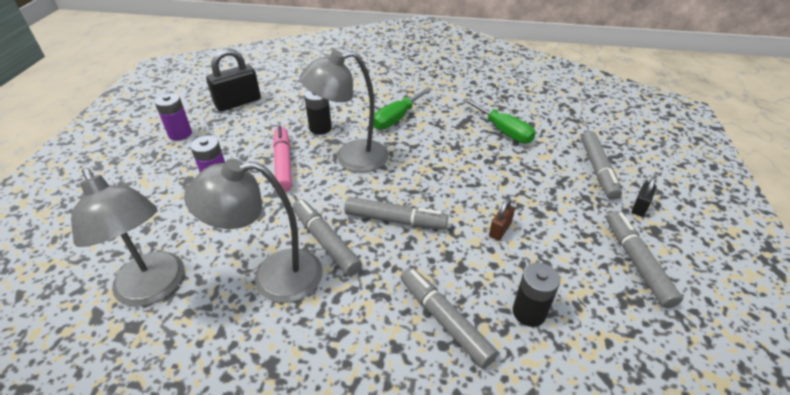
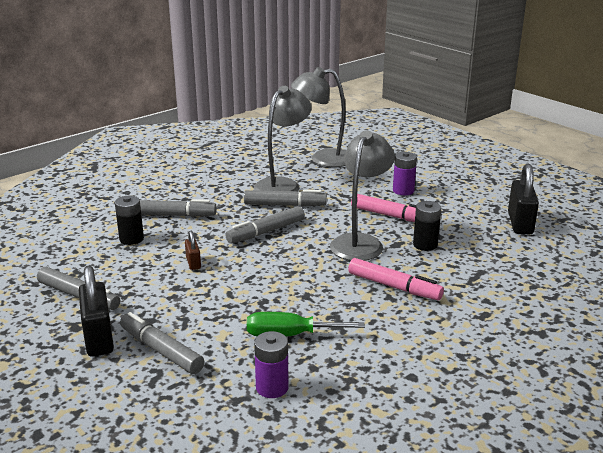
camera: 130 degrees right, 15 degrees down
purple battery [154,93,192,141] -> purple battery moved to [254,331,288,398]
green screwdriver [373,87,432,129] -> pink marker [348,258,444,300]
black padlock [632,177,657,217] -> black padlock [79,265,114,356], size x1.95

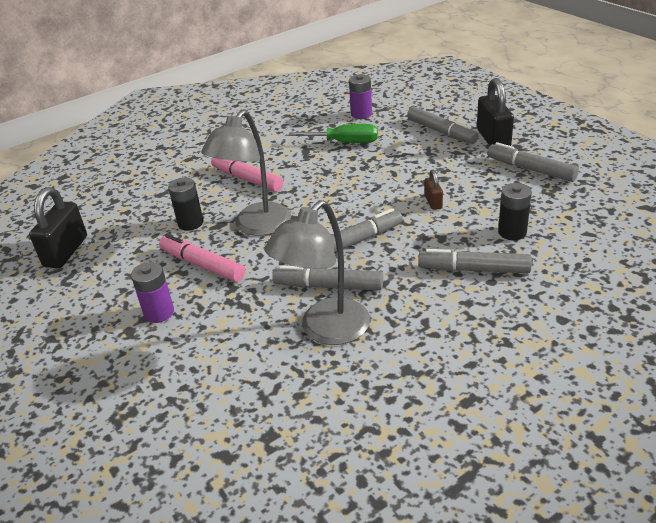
camera: 170 degrees left, 10 degrees up
grey lamp [291,67,346,167] -> none

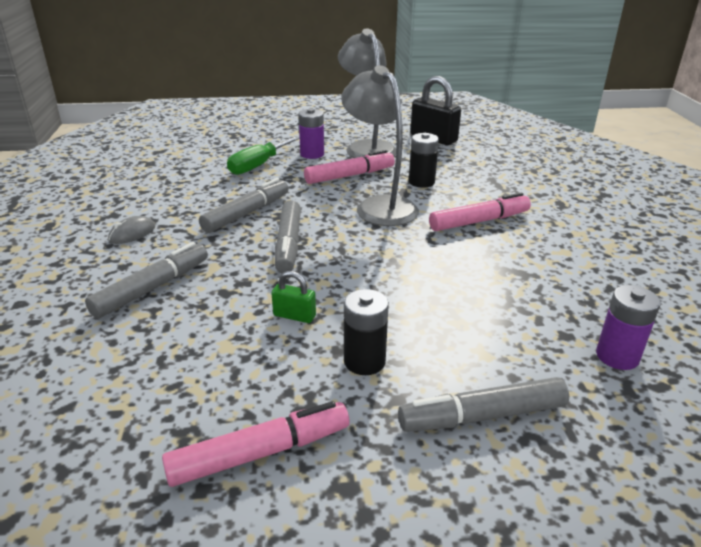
camera: 115 degrees right, 5 degrees down
grey lamp [264,200,370,345] -> grey lamp moved to [338,28,396,158]
green screwdriver [289,124,378,143] -> green screwdriver moved to [227,136,300,175]
brown padlock [424,170,443,210] -> green padlock [272,271,316,323]
black padlock [477,78,514,146] -> none
grey marker [487,142,579,182] -> pink marker [162,401,349,487]
black battery [498,183,532,240] -> black battery moved to [344,289,389,375]
none -> grey mouse [108,216,155,244]

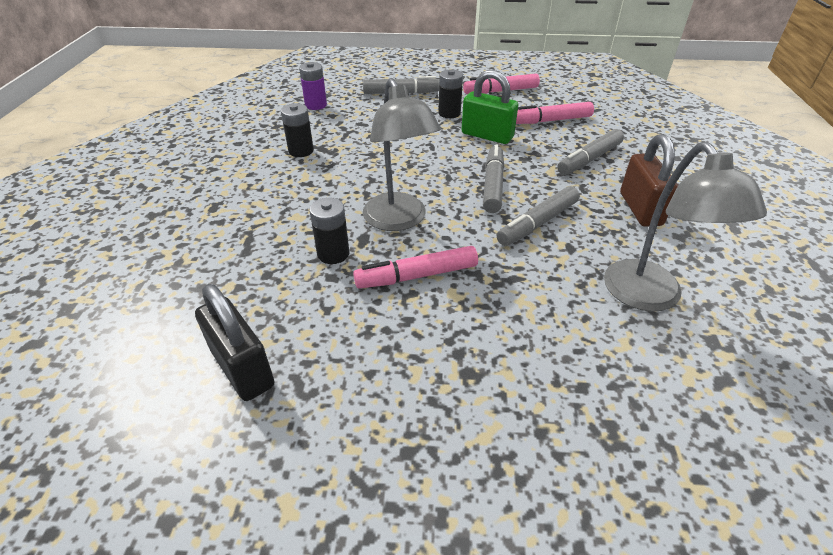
camera: 170 degrees left, 10 degrees up
grey mouse [108,216,155,244] -> brown padlock [620,134,679,227]
green screwdriver [227,136,300,175] -> none
green padlock [272,271,316,323] -> green padlock [461,70,518,144], size x1.95
purple battery [299,108,324,159] -> none
grey lamp [338,28,396,158] -> grey lamp moved to [604,142,767,312]
pink marker [429,193,531,231] -> pink marker moved to [516,102,594,124]
none -> black battery [281,103,314,157]

